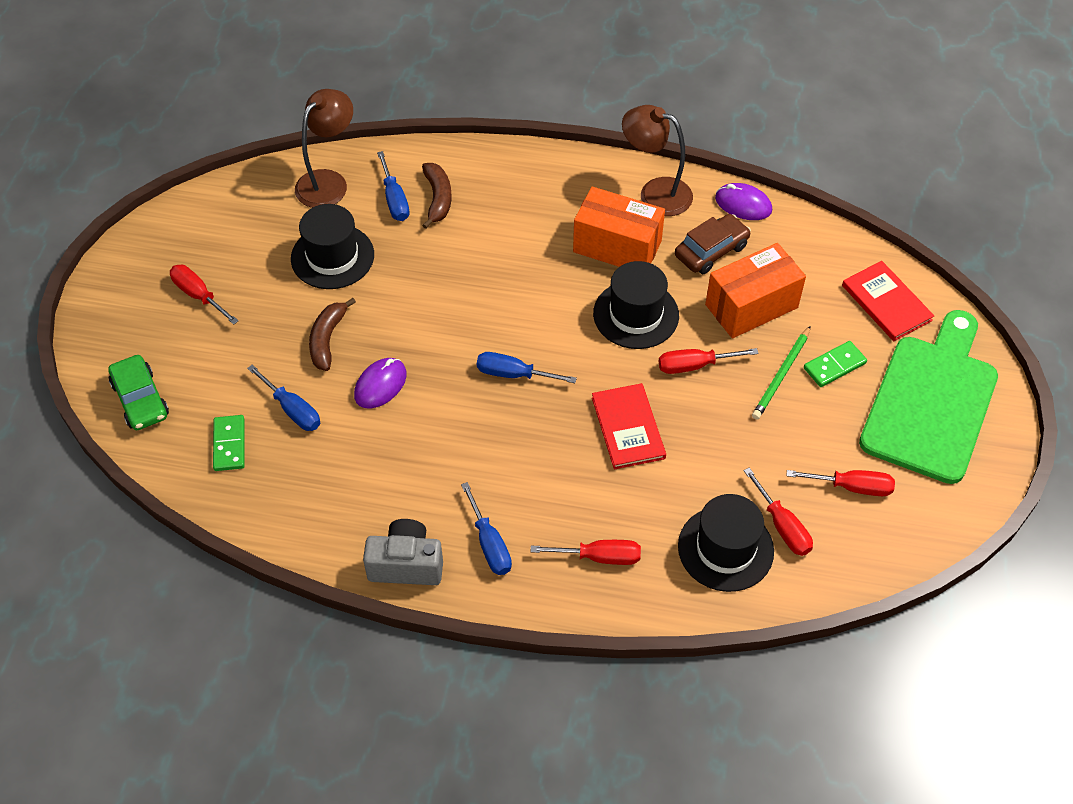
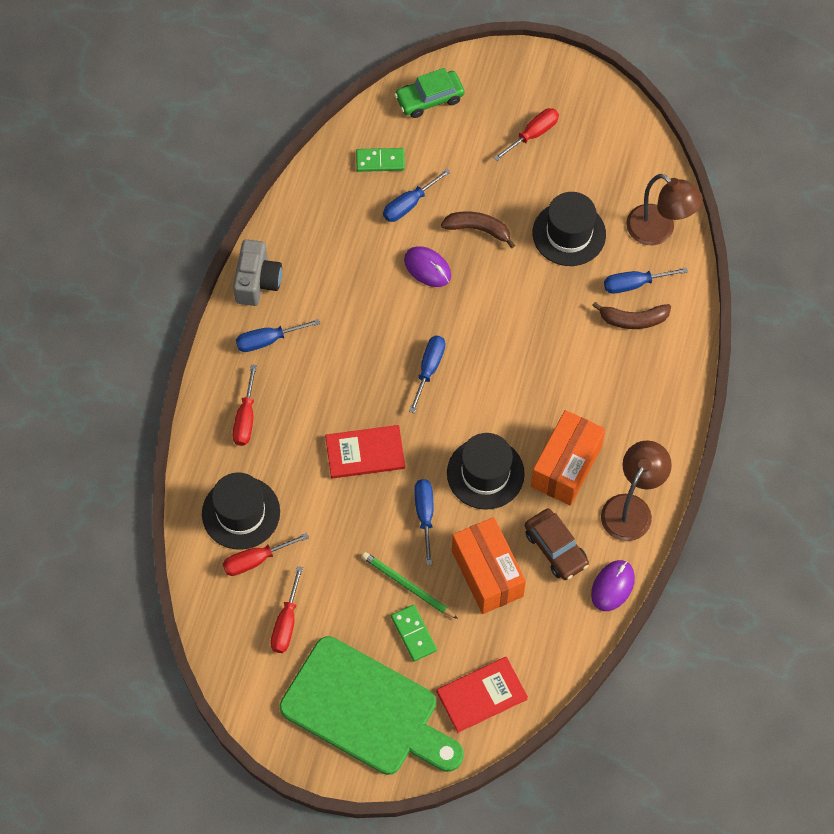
camera: 95 degrees right, 10 degrees up
red screwdriver [659,348,759,374] -> blue screwdriver [414,479,433,565]

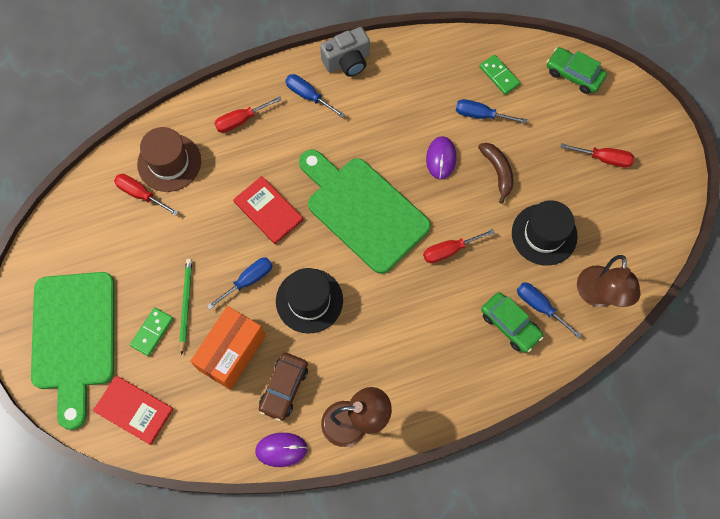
camera: 55 degrees right, 5 degrees up
black hat [202,472,280,550] -> brown hat [137,127,201,192]
red screwdriver [270,566,303,653] -> red screwdriver moved to [423,229,495,263]
blue screwdriver [409,336,445,413] -> green cutting board [299,149,431,274]
orange box [531,410,605,506] -> none
brown banana [592,302,671,329] -> green car [481,292,543,353]

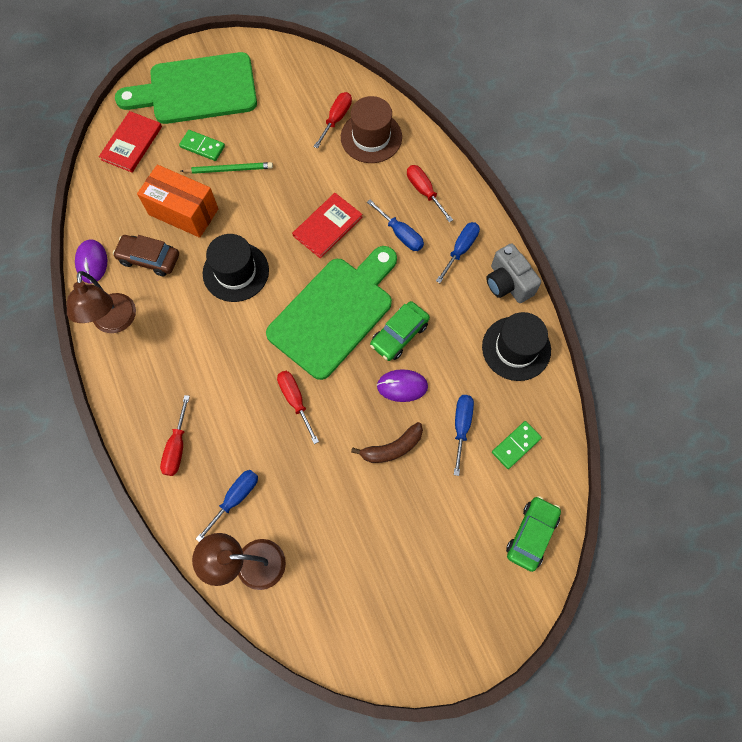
camera: 85 degrees right, 0 degrees up
blue screwdriver [207,258,273,309] -> blue screwdriver moved to [367,199,424,251]
green car [481,292,543,353] -> green car moved to [370,301,430,361]
black hat [512,200,578,266] -> black hat moved to [482,312,551,381]
red screwdriver [560,143,634,168] -> red screwdriver moved to [160,395,190,476]

